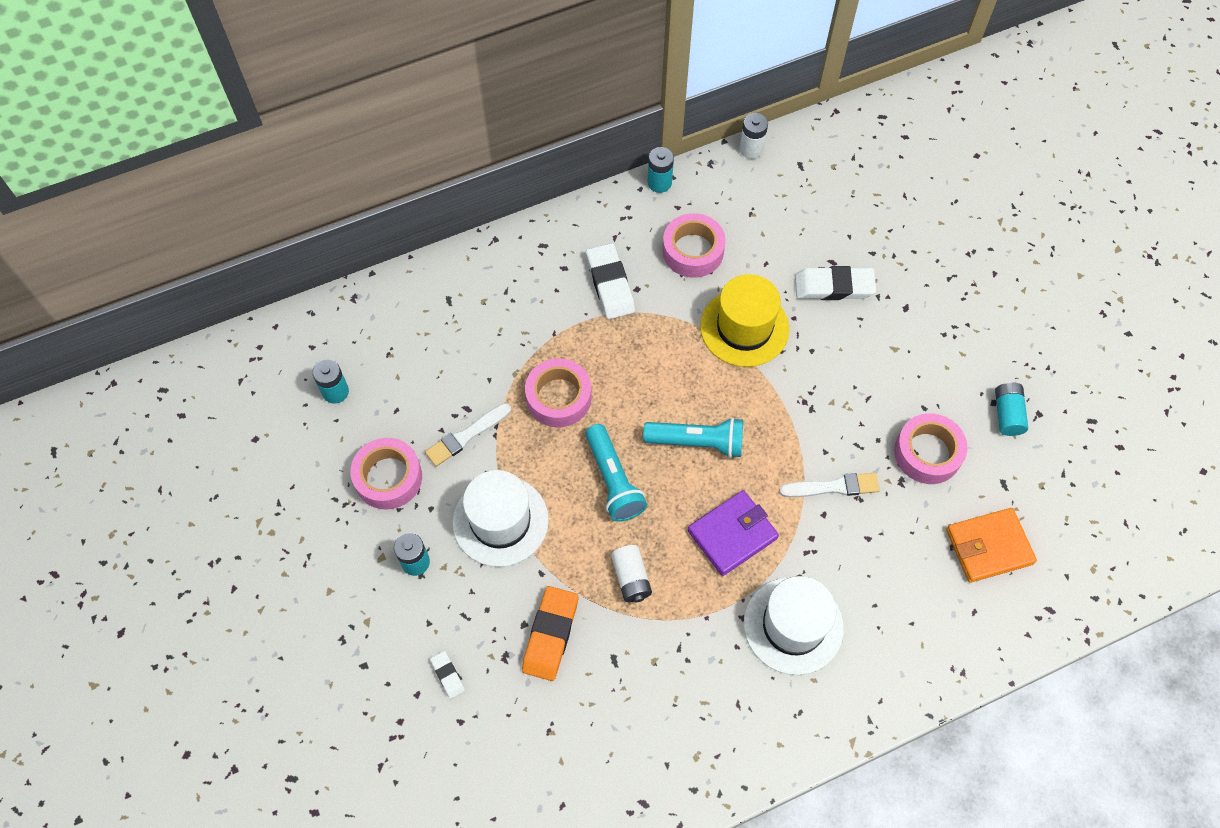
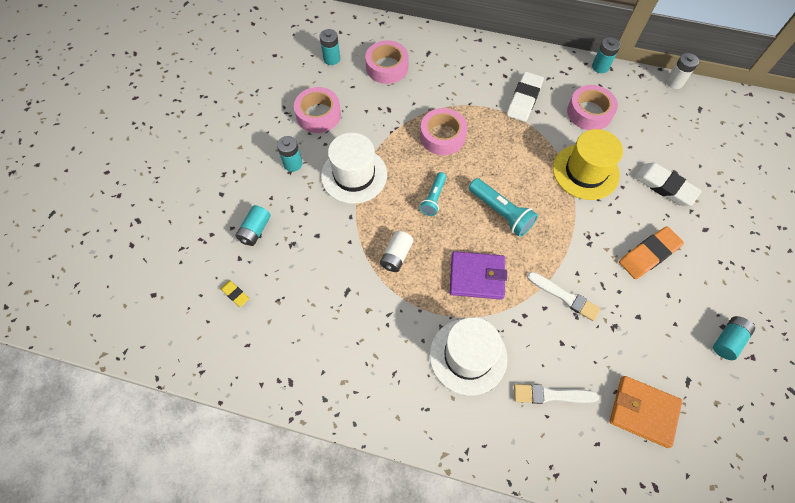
camera: 40 degrees right, 0 degrees up
white brush [425,403,511,467] -> white brush moved to [514,384,599,404]
white eraser [430,651,465,699] -> turquoise battery [235,205,271,246]
orange eraser [522,586,578,681] -> orange eraser moved to [619,226,684,279]
turquoise flashlight [586,424,647,522] -> turquoise flashlight [420,172,446,216], size x0.66
pink tape [894,413,968,484] -> pink tape moved to [365,40,409,84]
none -> yellow eraser [221,280,249,307]

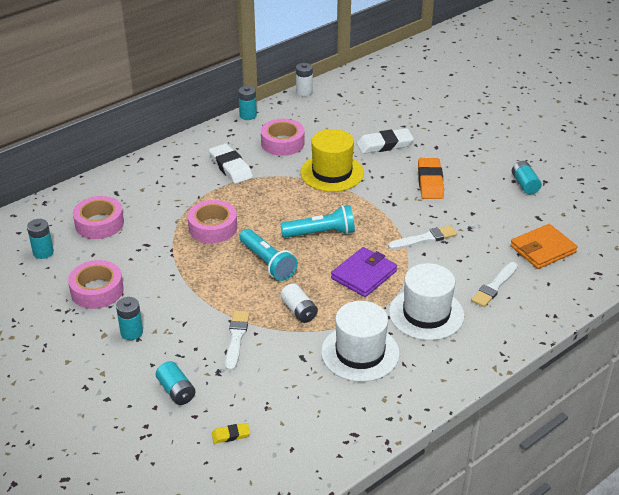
camera: 55 degrees left, 25 degrees down
white hat [321,133,387,204] -> white hat moved to [321,301,400,382]
turquoise flashlight [420,172,446,216] -> turquoise flashlight [239,229,298,281], size x1.53
none -> white brush [225,311,250,371]

